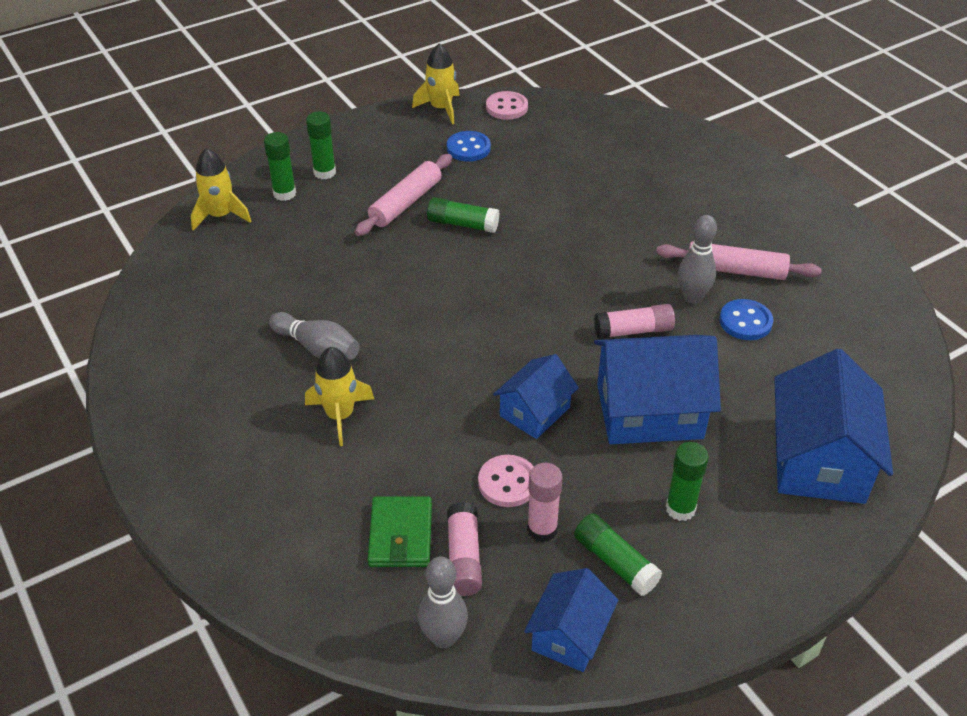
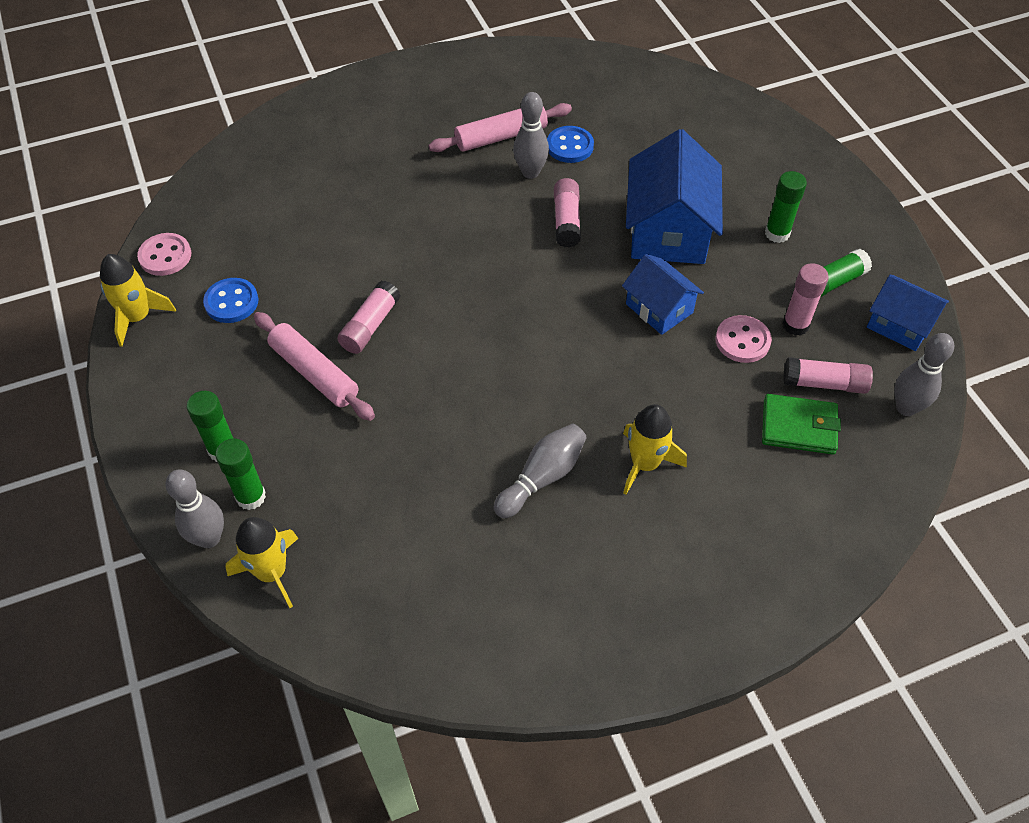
camera: 80 degrees left, 10 degrees up
green glue stick [427,197,499,233] -> pink glue stick [337,281,401,354]
pink rolling pin [656,241,822,280] -> pink rolling pin turned 45 degrees clockwise [428,103,572,152]
blue house [774,349,893,504] -> none
none -> grey bowling pin [165,469,224,548]

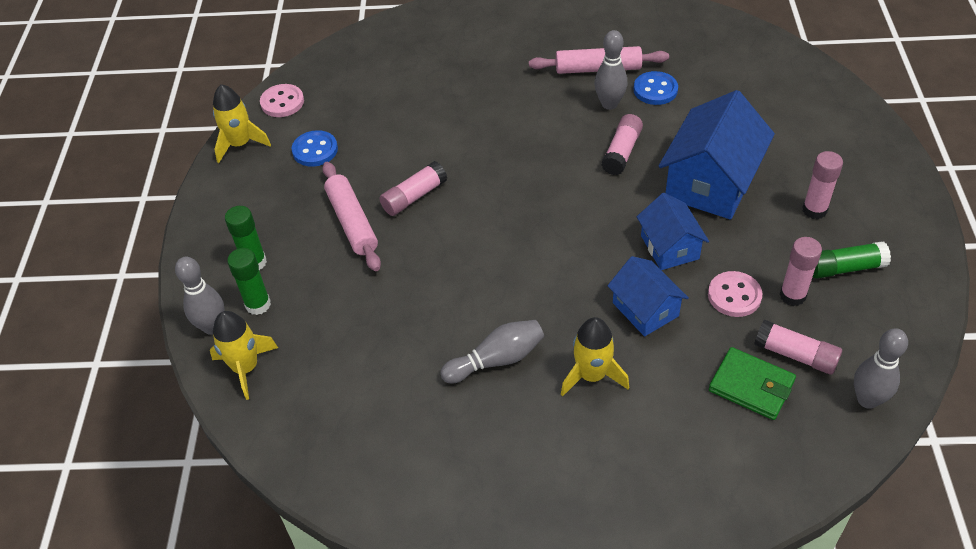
camera: 25 degrees right, 5 degrees down
green glue stick [765,171,807,243] -> pink glue stick [802,151,843,219]
blue house [867,275,949,351] -> blue house moved to [608,256,689,337]

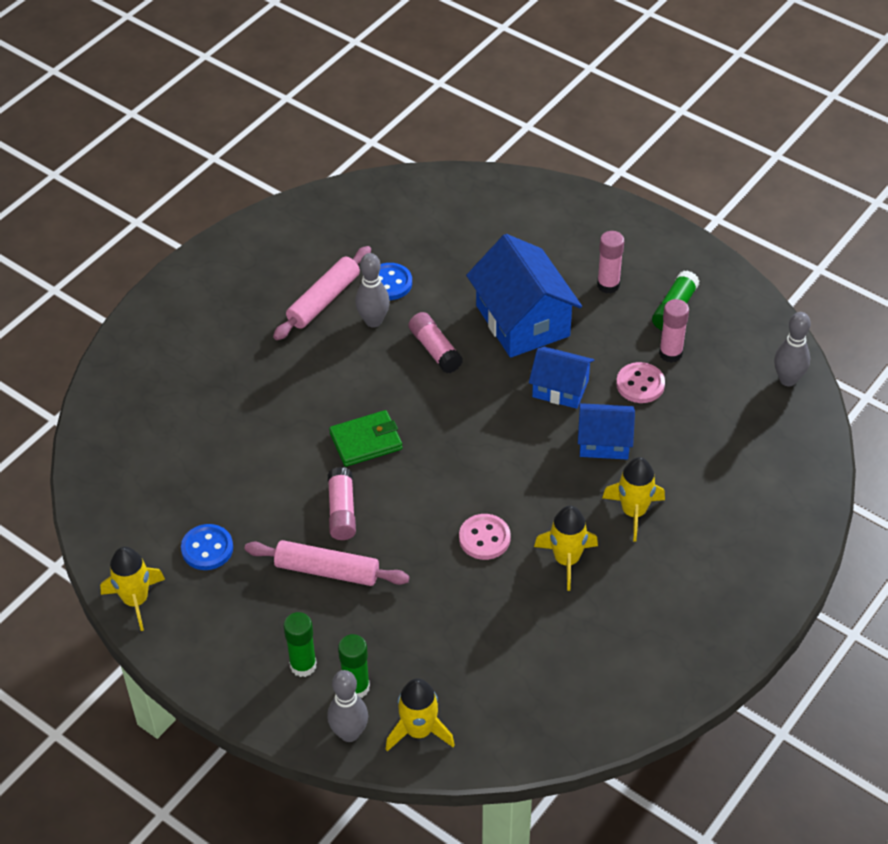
camera: 55 degrees left, 0 degrees up
pink button [260,84,304,117] -> pink button moved to [459,514,511,560]
grey bowling pin [440,320,544,383] -> yellow rocket [534,506,598,591]
green wallet [709,347,796,420] -> green wallet moved to [329,410,402,467]
pink glue stick [754,320,842,375] -> none

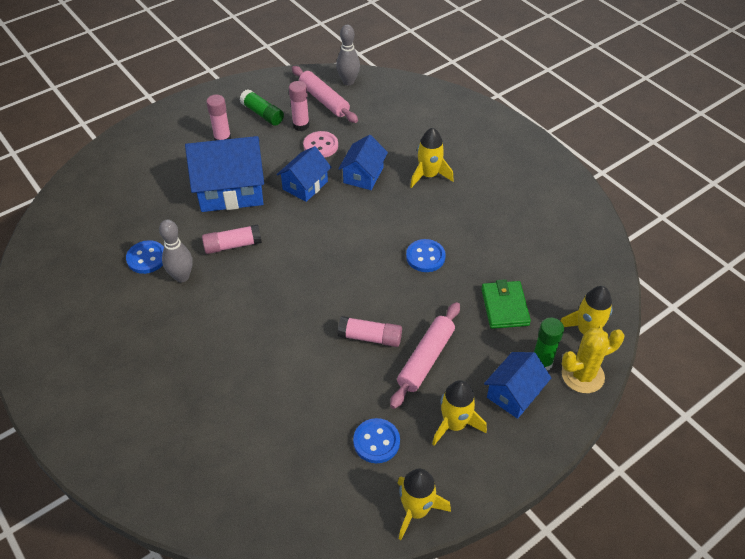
camera: 75 degrees left, 0 degrees up
pink rolling pin [273,246,371,340] -> pink rolling pin moved to [292,66,358,123]
green glue stick [284,612,317,677] -> blue house [484,352,551,419]
grey bowling pin [327,670,368,742] -> yellow cactus [561,328,624,393]
green wallet [329,410,402,467] -> green wallet moved to [481,279,531,329]
pink button [459,514,511,560] -> blue button [406,239,446,272]
yellow rocket [534,506,598,591] -> yellow rocket moved to [432,380,487,446]

